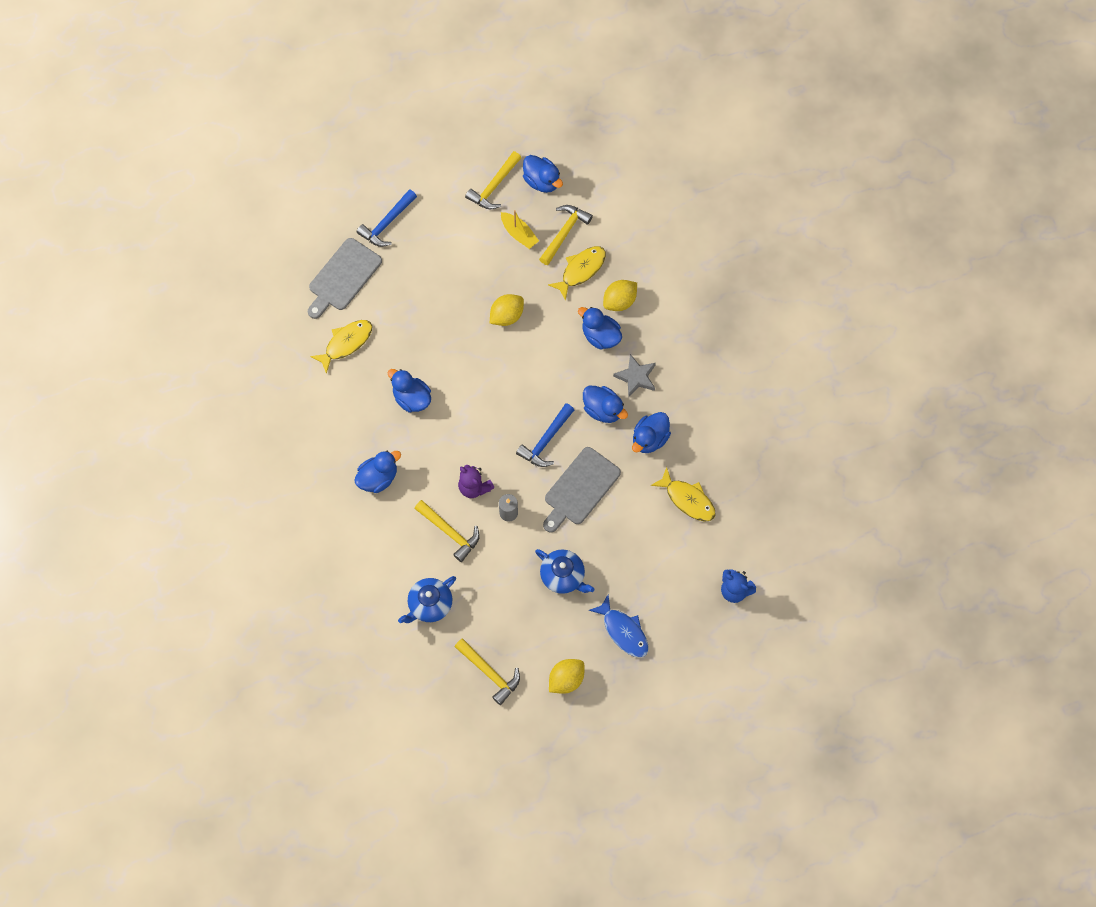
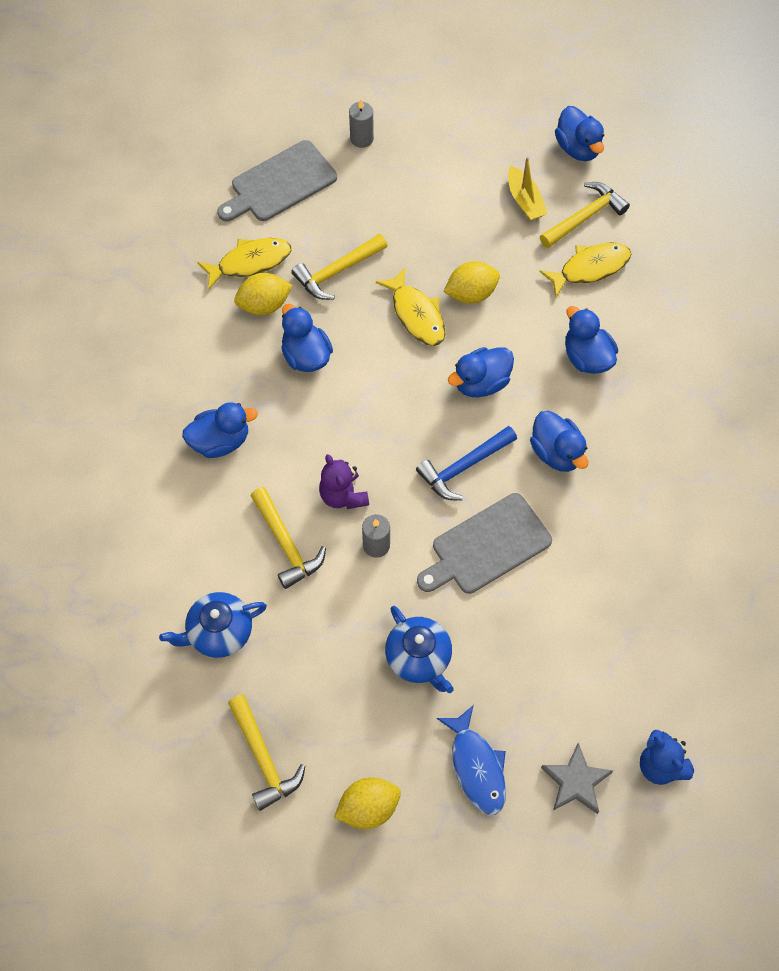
camera: 20 degrees right, 5 degrees down
blue hammer [356,189,417,247] -> grey candle [349,100,374,148]
yellow hammer [465,151,521,209] -> yellow hammer moved to [291,234,387,300]
yellow lemon [603,280,637,311] -> yellow lemon moved to [234,273,292,315]
grey star [613,354,656,397] -> grey star moved to [541,743,613,814]
blue duck [632,412,671,453] -> blue duck moved to [448,347,514,397]
yellow fish [651,467,716,522] -> yellow fish moved to [376,268,445,346]

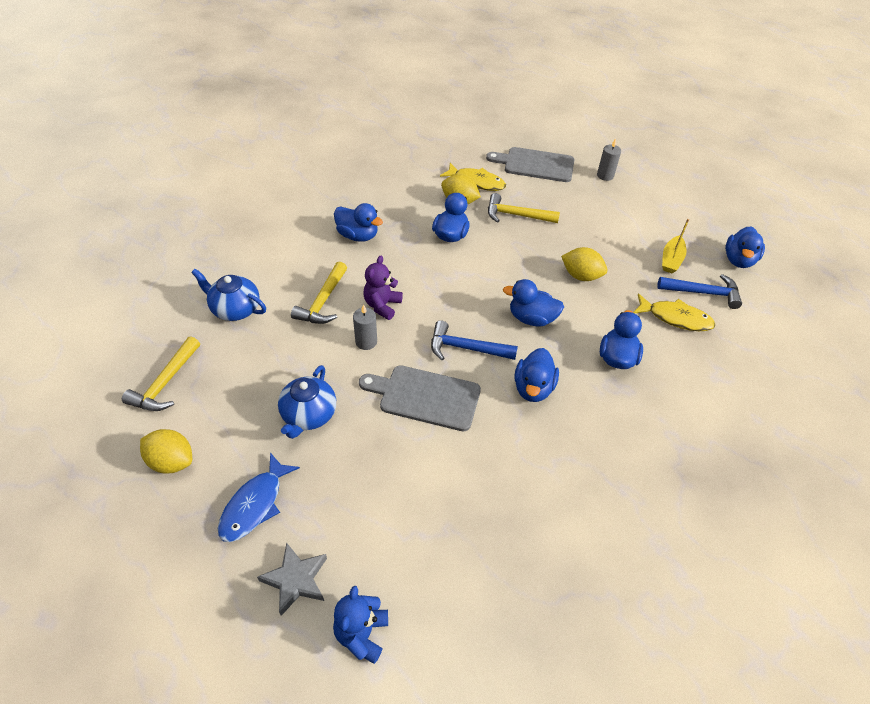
camera: 45 degrees right, 15 degrees down
yellow fish [376,268,445,346] -> none
yellow hammer [540,182,630,248] -> blue hammer [657,274,742,309]

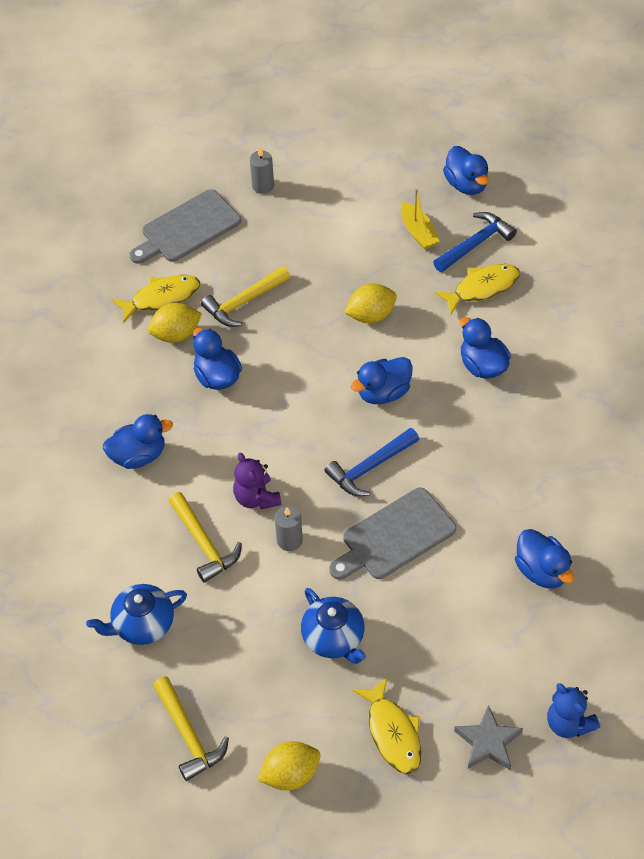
camera: 45 degrees left, 5 degrees up
blue fish [218,453,300,542] -> yellow fish [353,677,422,774]
blue duck [514,348,559,402] -> blue duck moved to [515,529,574,588]

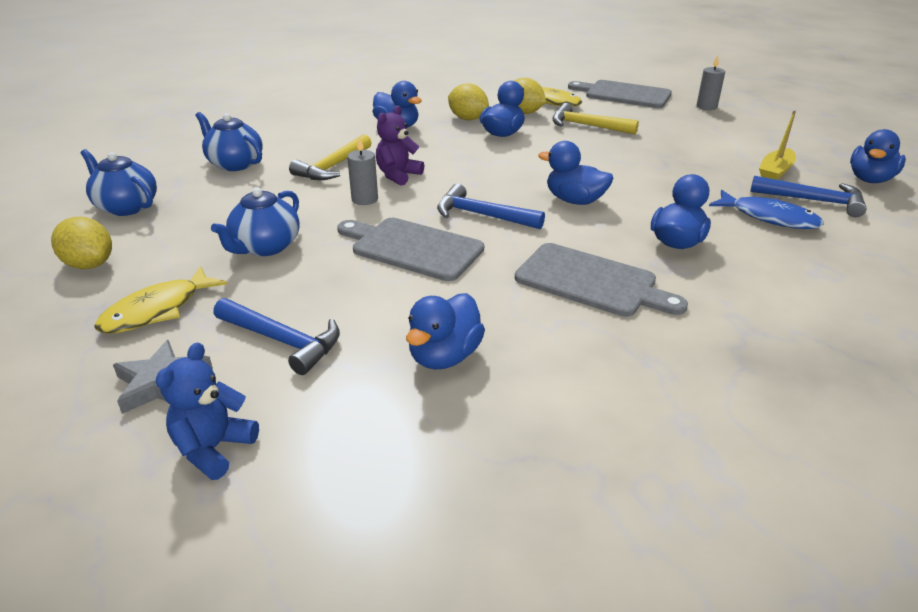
camera: 60 degrees right, 20 degrees down
yellow hammer [153,676,229,781] -> blue teapot [80,149,157,216]
yellow lemon [344,284,397,323] -> yellow lemon moved to [448,83,489,120]
yellow fish [434,264,520,314] -> blue fish [709,190,824,229]
none -> blue hammer [213,298,340,375]
none -> grey cutting board [515,243,688,317]

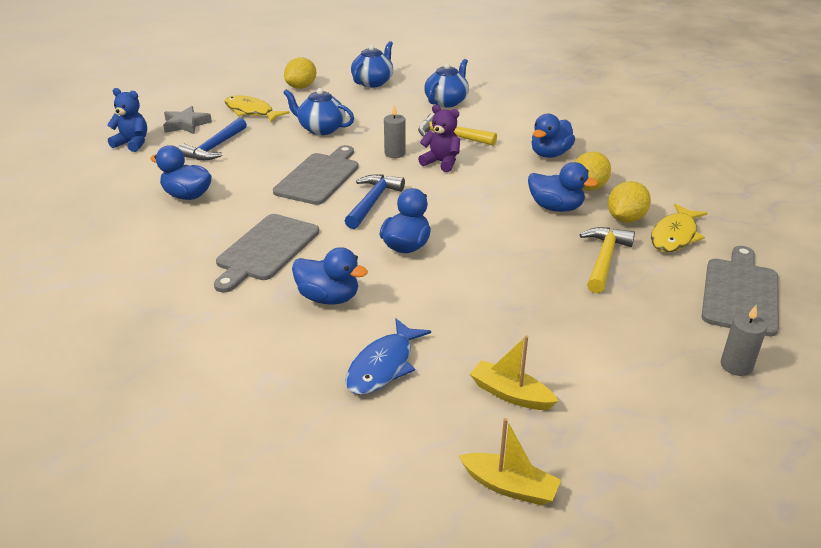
camera: 85 degrees right, 0 degrees up
blue hammer [750,176,867,217] -> none
blue duck [850,129,906,183] -> yellow boat [459,418,561,505]

